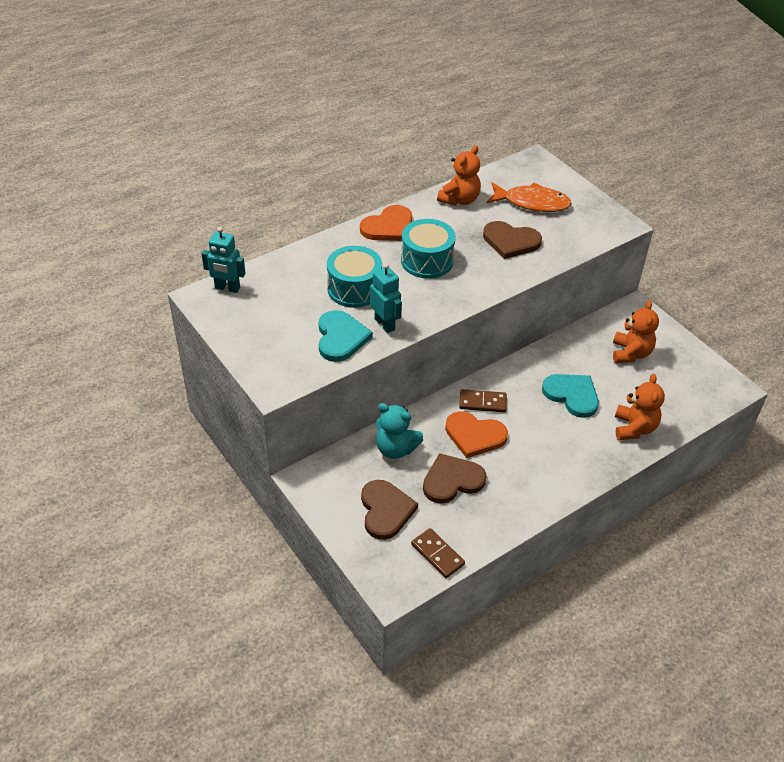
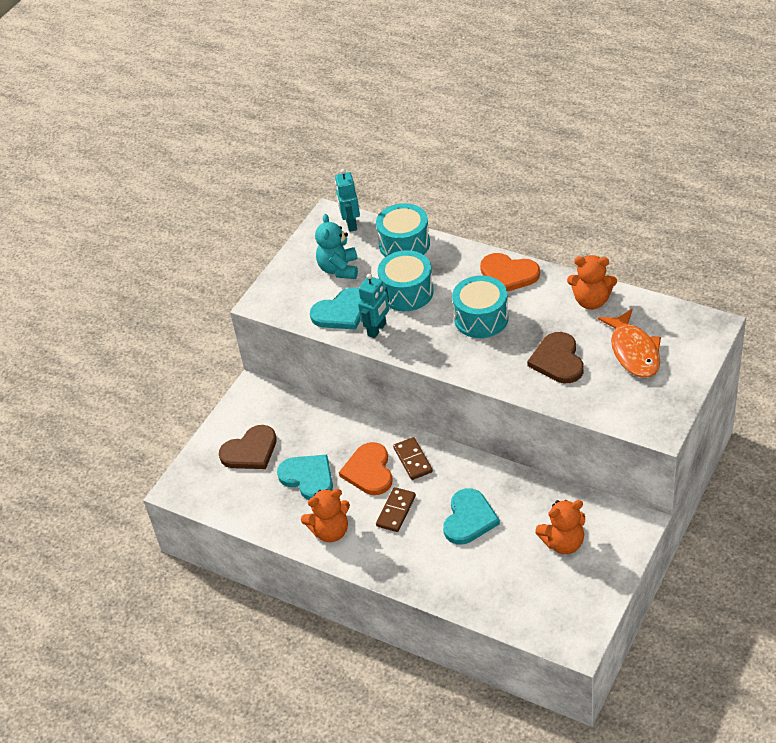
camera: 70 degrees right, 0 degrees up
turquoise teddy bear [376,403,423,459] -> turquoise teddy bear moved to [315,214,358,279]
brown domino [411,528,465,578] -> brown domino moved to [376,487,416,532]
brown heart [423,453,487,504] -> turquoise heart [277,455,333,500]
orange teddy bear [615,374,665,440] -> orange teddy bear moved to [301,489,350,542]
none -> turquoise drum [376,203,430,257]

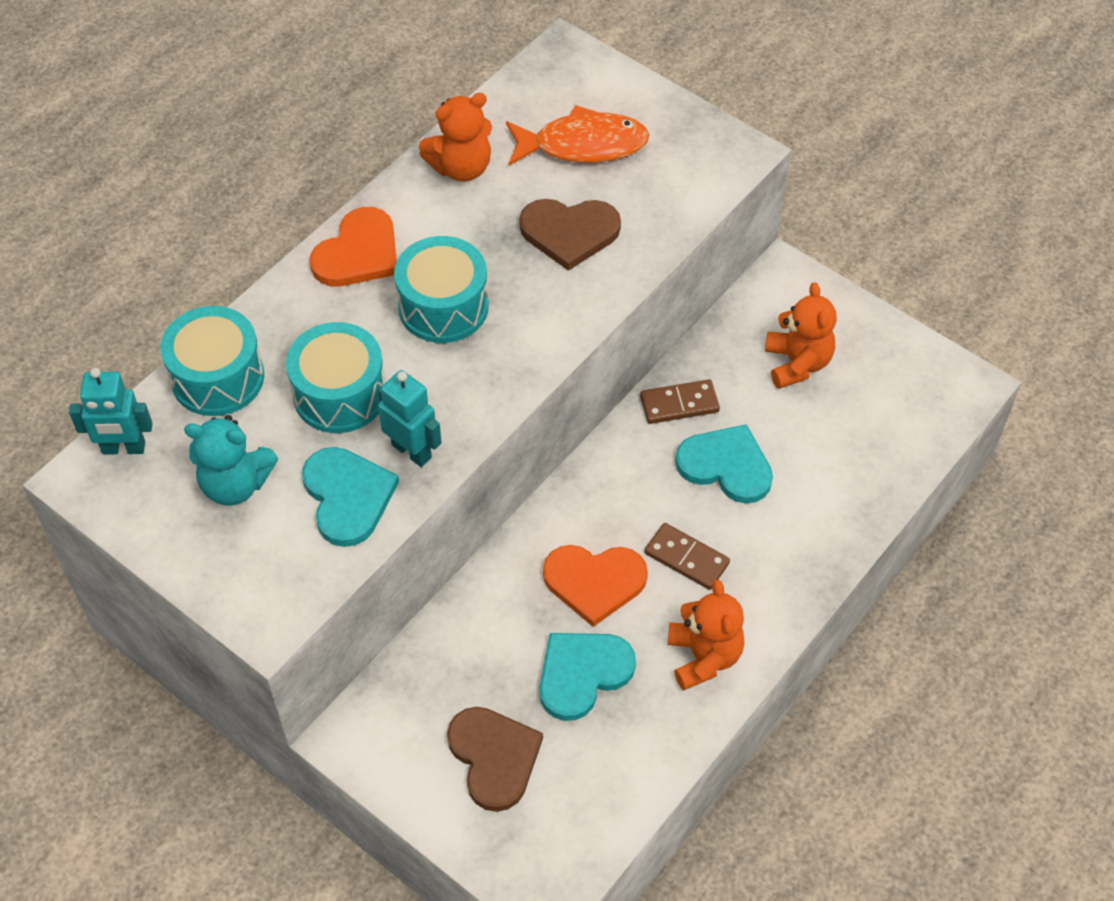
camera: 85 degrees left, 10 degrees up
brown domino [393,437,433,480] -> brown domino moved to [640,379,720,424]
orange teddy bear [567,255,617,310] -> orange teddy bear turned 45 degrees clockwise [419,93,492,182]

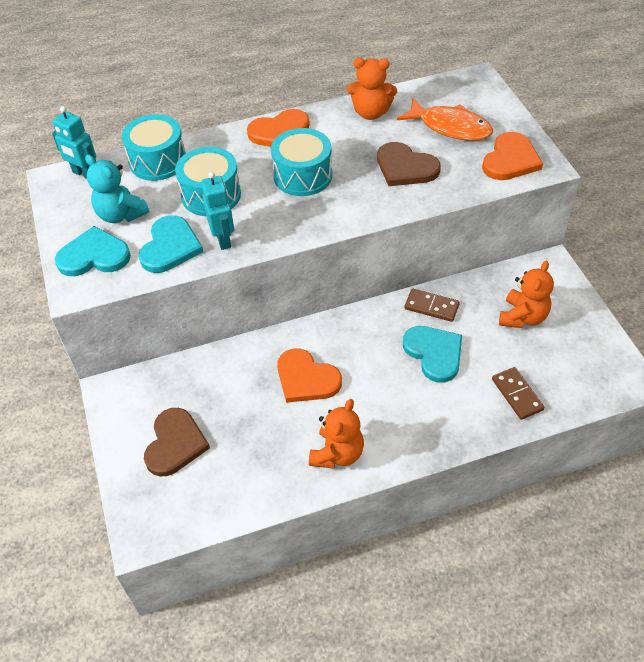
camera: 35 degrees right, 5 degrees down
turquoise heart [540,633,636,721] -> turquoise heart moved to [55,226,131,276]
brown domino [645,523,730,590] -> brown domino moved to [492,367,544,420]
none -> orange heart [482,132,543,180]

